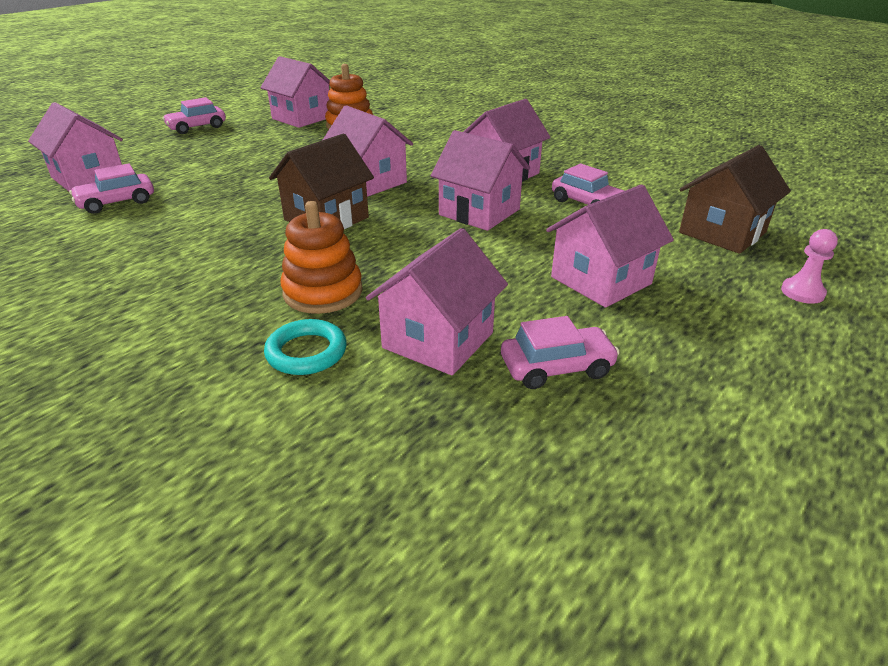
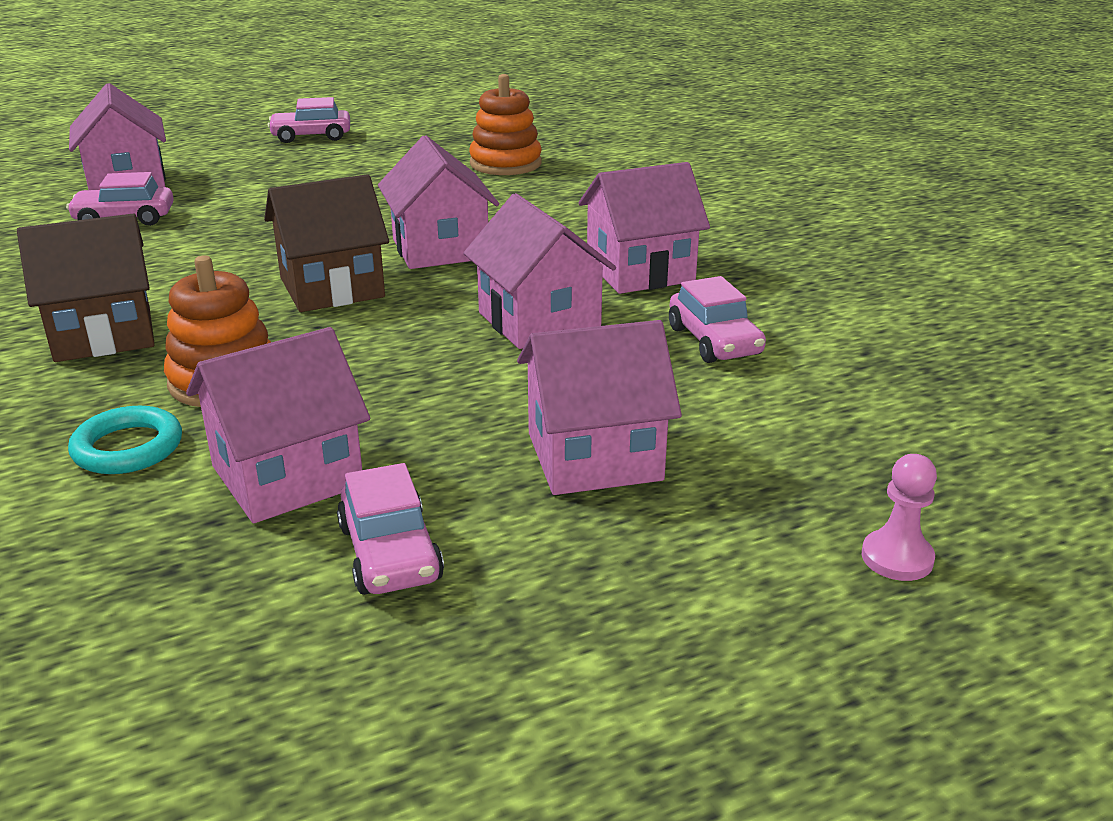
camera: 25 degrees right, 5 degrees down
pink house [261,56,330,128] -> none
pink car [501,316,620,389] -> pink car turned 60 degrees clockwise [337,463,444,595]
brown house [679,145,791,254] -> brown house moved to [17,214,155,362]

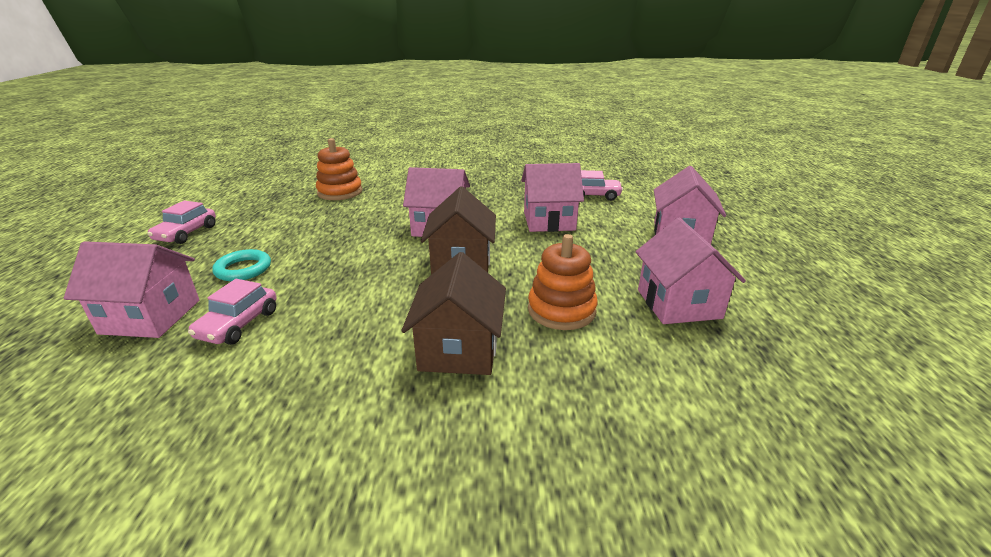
camera: 65 degrees left, 0 degrees up
turquoise ring [68,406,182,474] -> turquoise ring moved to [212,249,271,281]
pink car [337,463,444,595] -> none
pink house [579,162,710,294] -> none
pink pawn [862,454,937,581] -> none

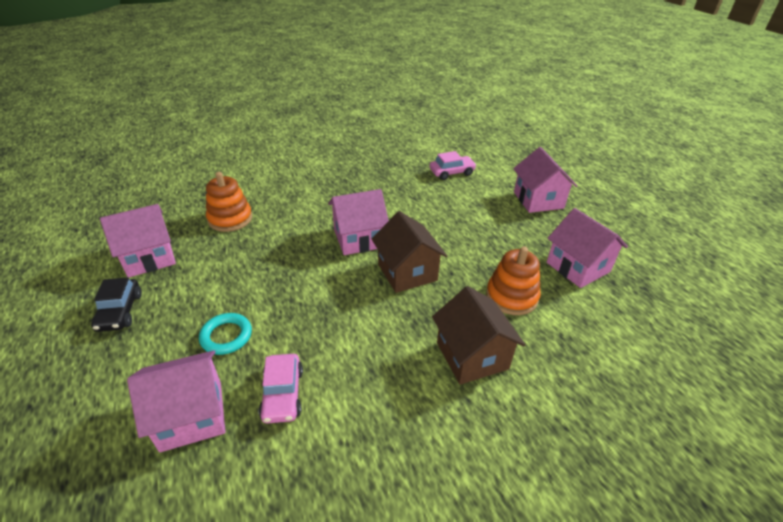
camera: 25 degrees left, 10 degrees up
pink car [147,201,216,244] -> black car [91,277,142,332]
pink house [521,163,584,232] -> pink house moved to [100,204,176,278]

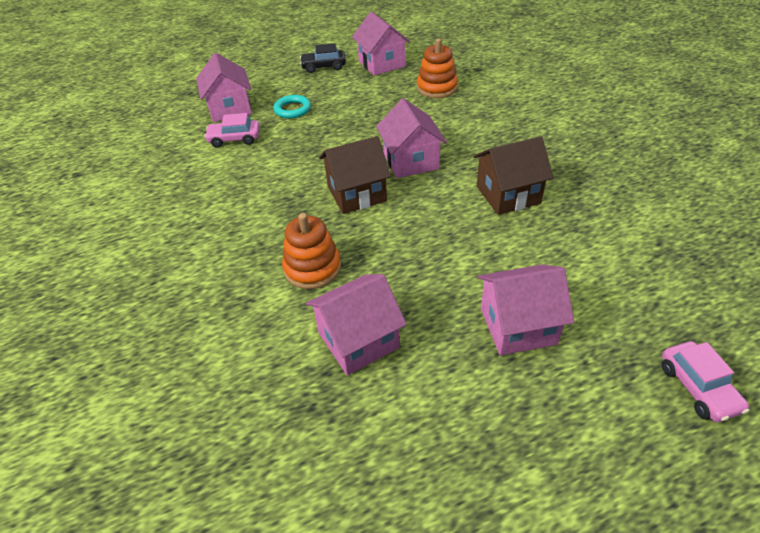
camera: 95 degrees right, 5 degrees up
pink car [430,151,476,180] -> pink car moved to [662,341,749,422]
brown house [432,286,526,385] -> brown house moved to [474,136,554,215]

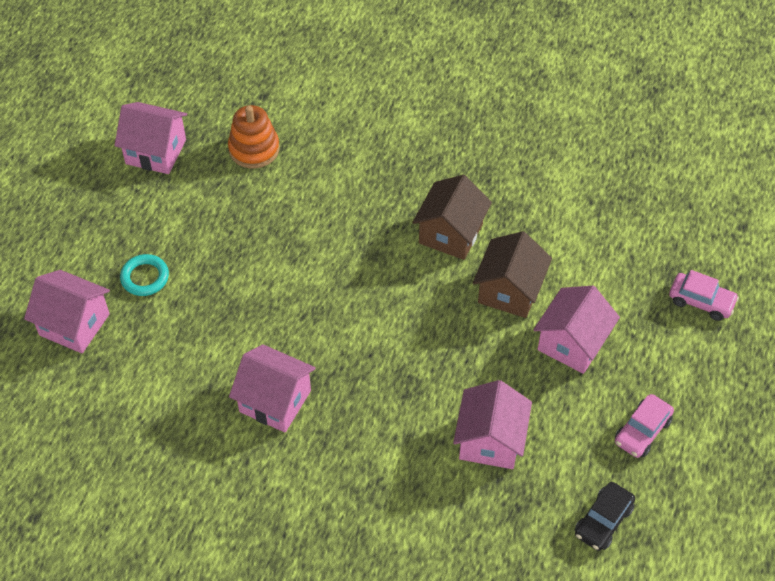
camera: 50 degrees left, 10 degrees up
pink car [204,113,260,148] -> pink car moved to [615,394,674,458]
orange stacking toy [282,213,341,289] -> none
black car [300,43,346,73] -> black car moved to [575,482,635,551]
brown house [319,136,391,214] -> brown house moved to [473,231,552,318]
pink house [376,98,447,178] -> pink house moved to [229,344,316,433]

